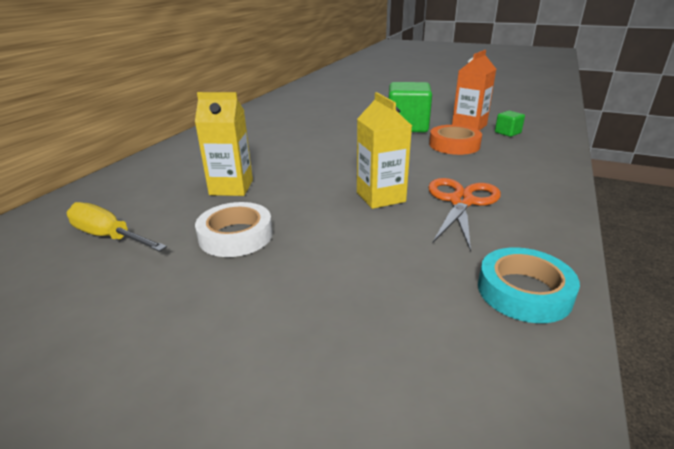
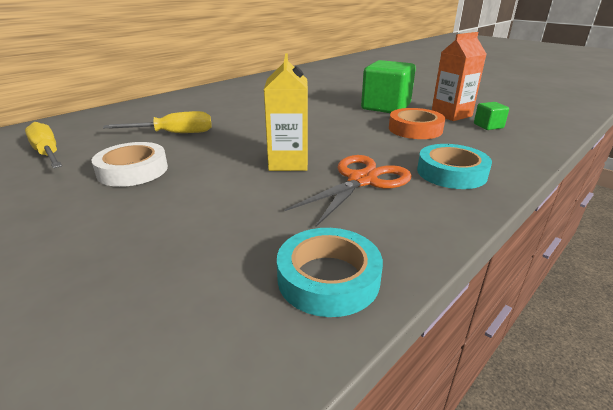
camera: 20 degrees right, 0 degrees up
yellow carton [195,92,253,196] -> yellow screwdriver [103,111,211,133]
none -> turquoise tape [417,144,492,189]

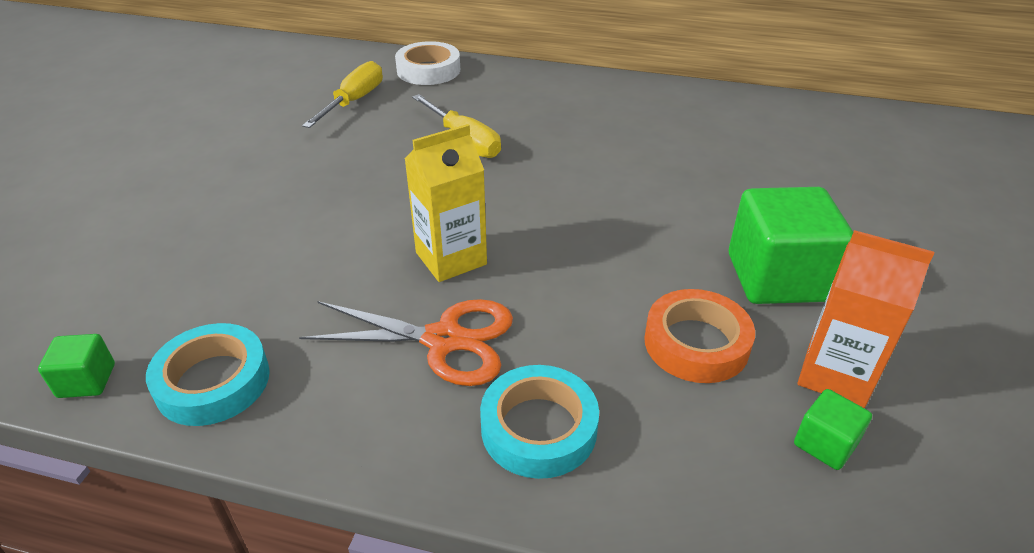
camera: 60 degrees right, 10 degrees up
white tape [92,142,168,187] -> white tape moved to [395,41,460,85]
none -> green cube [38,334,115,398]

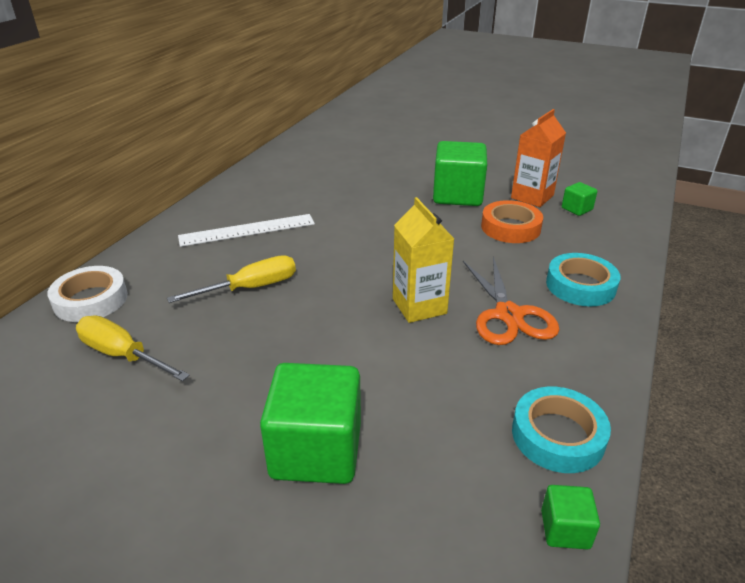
camera: 80 degrees left, 5 degrees down
orange scissors [299,299,513,386] -> orange scissors turned 150 degrees clockwise [463,257,559,345]
none -> white ruler [178,214,315,247]
none -> green cube [260,363,361,484]

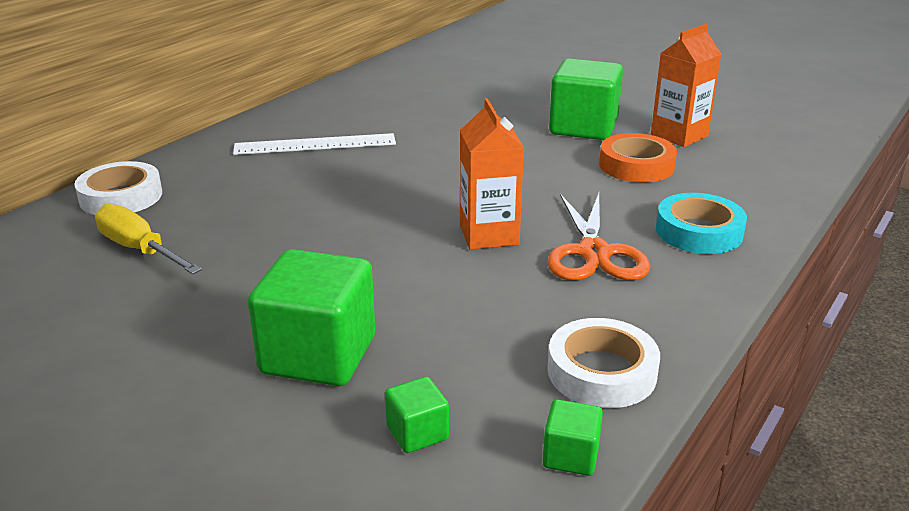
camera: 10 degrees right, 5 degrees down
yellow screwdriver [167,255,296,303] -> none
yellow carton [393,197,454,323] -> orange carton [460,98,524,250]
turquoise tape [512,387,611,473] -> white tape [547,318,660,408]
green cube [562,182,598,216] -> green cube moved to [385,377,449,453]

